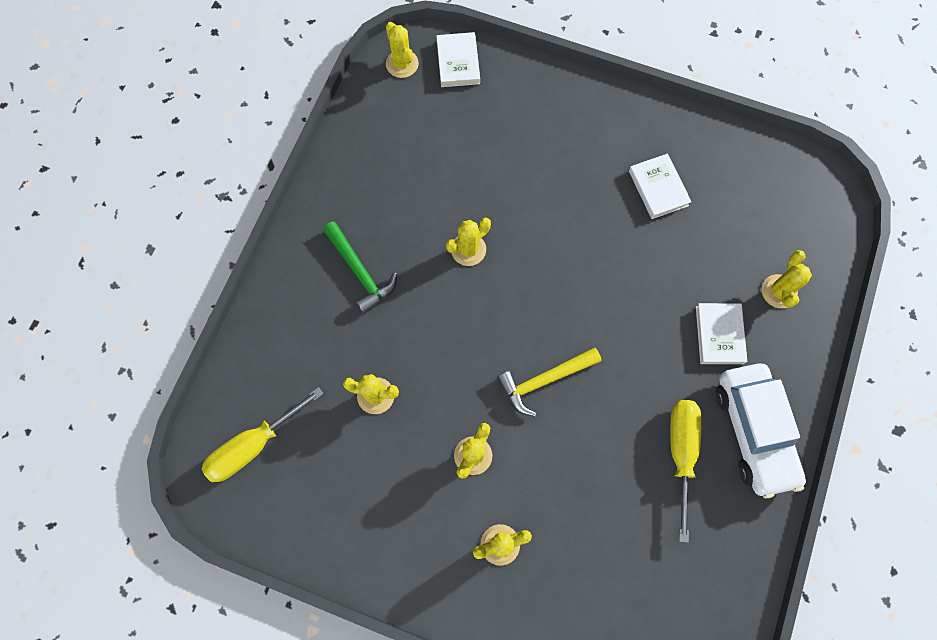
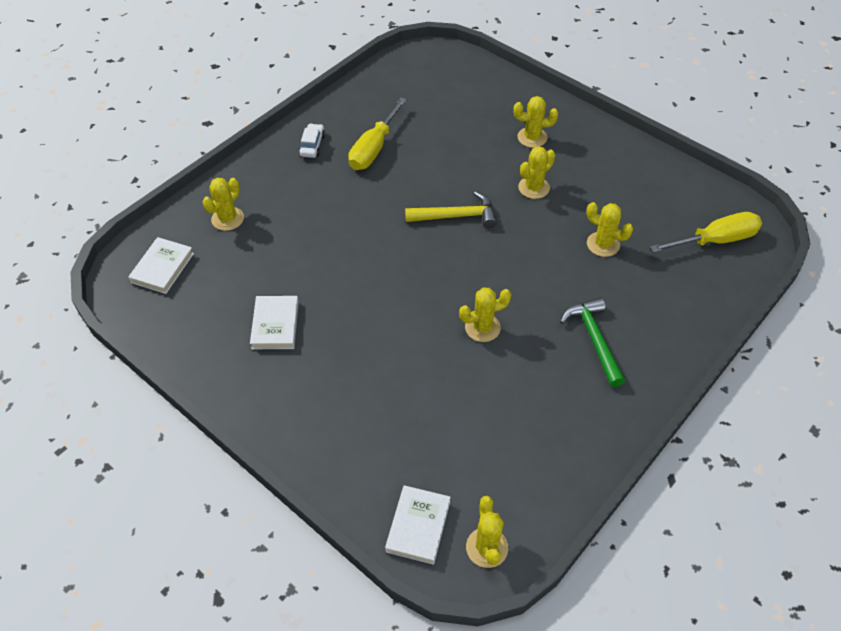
camera: 160 degrees left, 20 degrees down
white book [696,303,747,364] -> white book moved to [128,237,194,294]
white car [716,363,806,498] -> white car [299,123,325,158], size x0.43

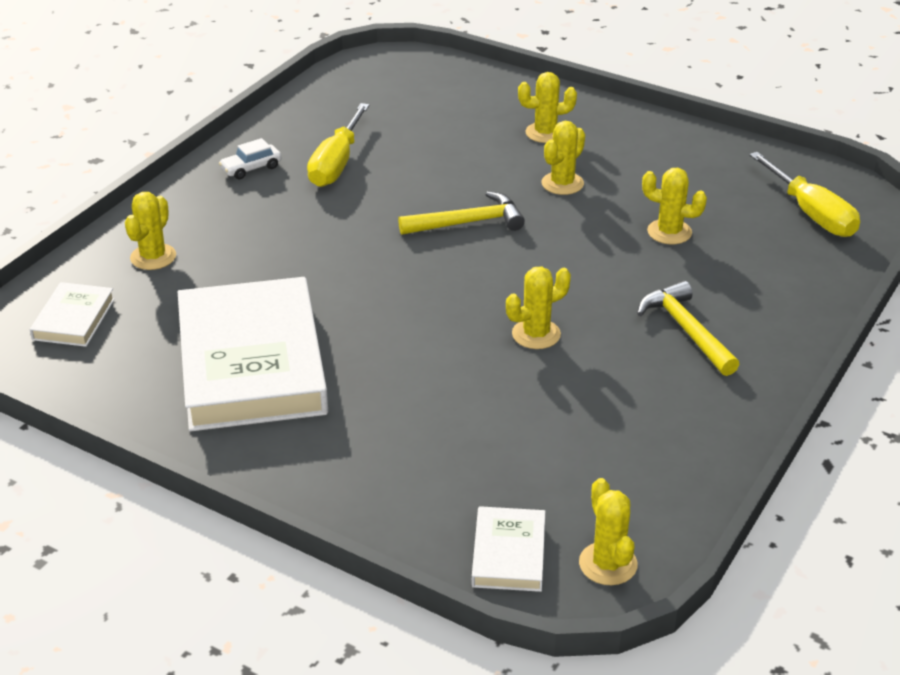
camera: 10 degrees left, 15 degrees down
white book [250,296,299,349] -> white book [178,277,328,432], size x2.24
white car [299,123,325,158] -> white car turned 120 degrees counterclockwise [219,138,281,179]
green hammer [560,298,625,387] -> yellow hammer [637,281,740,376]
yellow screwdriver [650,212,762,253] -> yellow screwdriver turned 90 degrees clockwise [749,152,860,237]

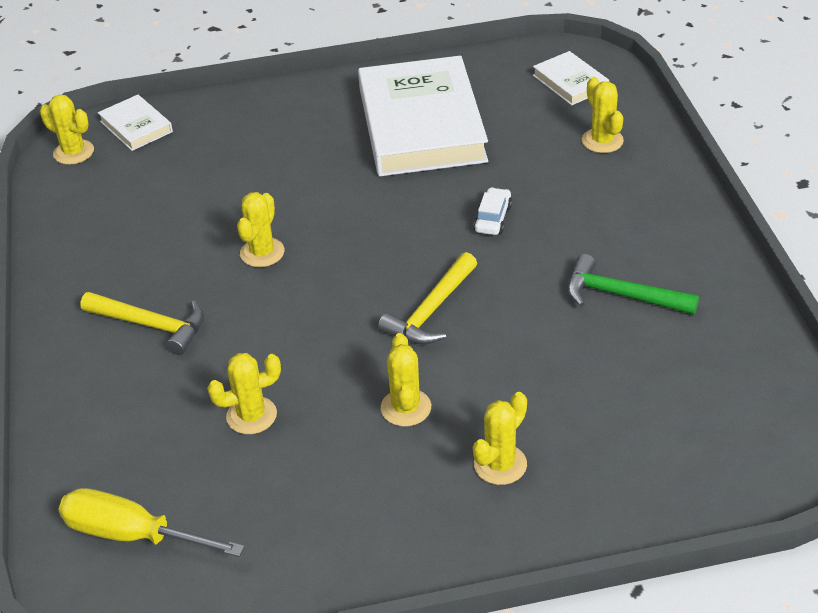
camera: 140 degrees right, 5 degrees up
white book [178,277,328,432] -> white book turned 45 degrees clockwise [358,56,488,176]
white car [219,138,281,179] -> white car moved to [474,187,512,235]
yellow screwdriver [307,103,370,187] -> green hammer [567,254,699,315]

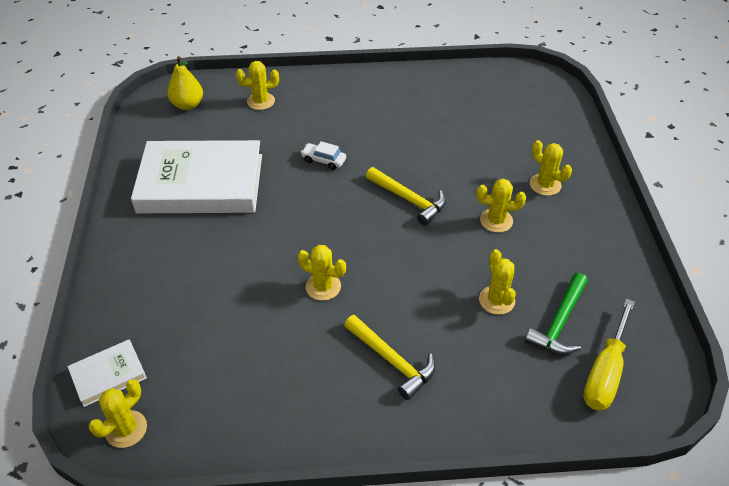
camera: 85 degrees left, 5 degrees up
yellow hammer [80,292,204,355] -> yellow hammer turned 105 degrees clockwise [344,315,435,400]
white book [533,51,609,105] -> yellow pear [168,56,203,110]
green hammer [567,254,699,315] -> green hammer moved to [525,273,588,354]

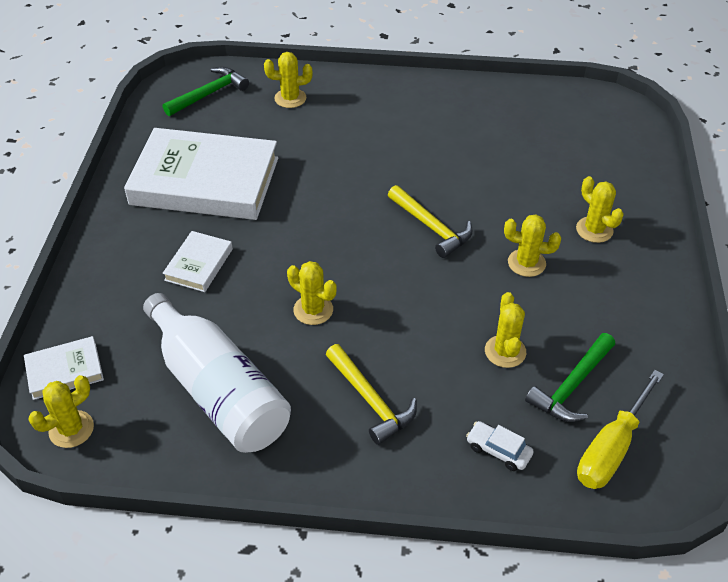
camera: 10 degrees right, 0 degrees up
yellow pear [168,56,203,110] -> green hammer [163,67,249,116]
white car [301,141,346,170] -> white car moved to [466,421,534,471]
none -> white bottle [143,293,291,453]
none -> white book [162,231,233,292]

